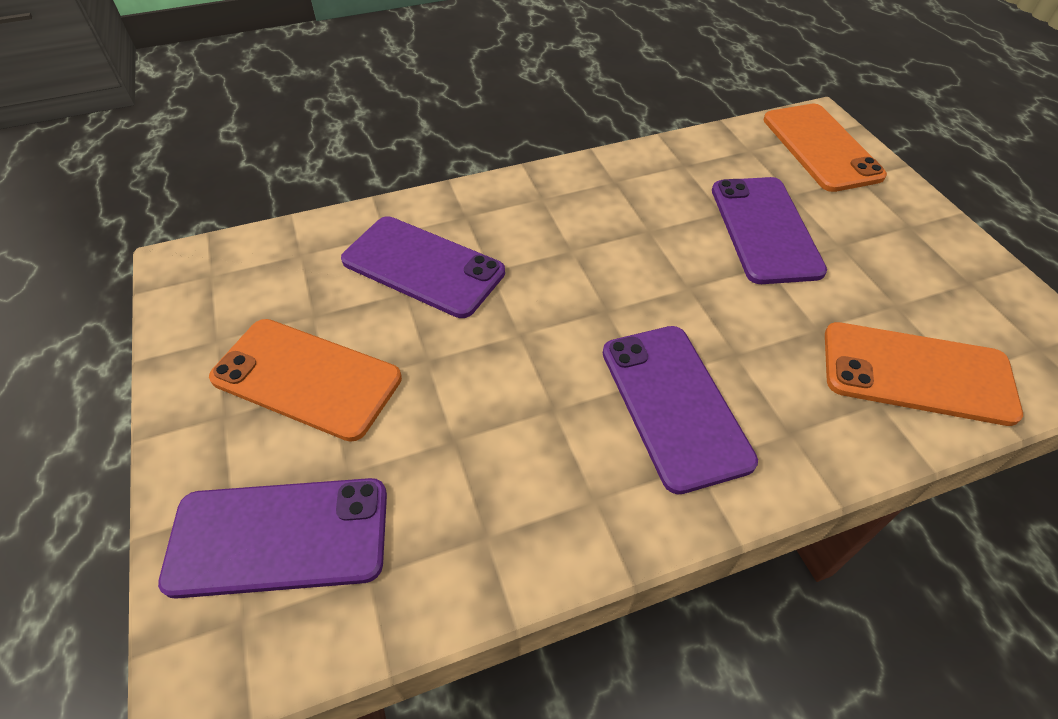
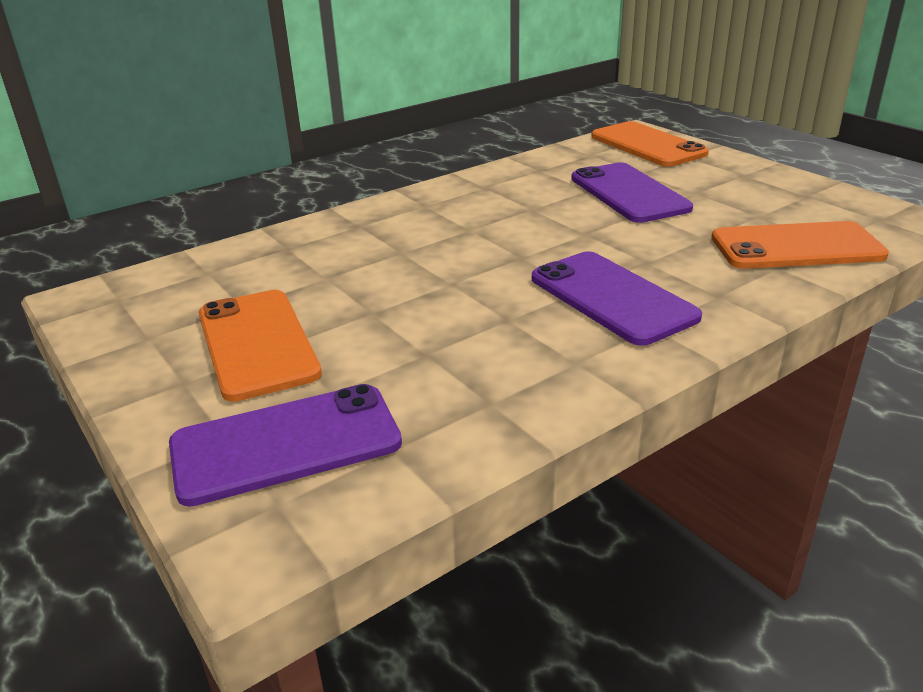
camera: 15 degrees left, 20 degrees down
orange phone [209,319,402,442] -> orange phone turned 60 degrees clockwise [199,290,322,402]
purple phone [341,216,505,318] -> none

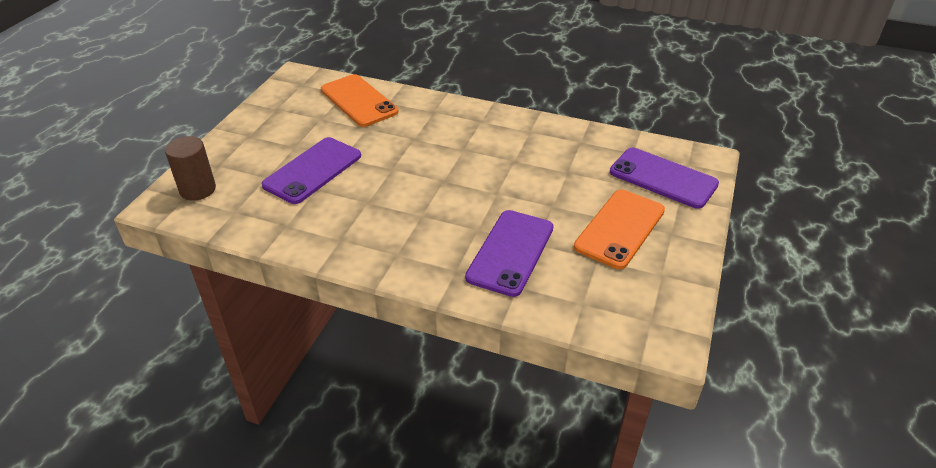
camera: 125 degrees left, 10 degrees up
purple phone [532,251,702,346] -> purple phone moved to [465,210,554,297]
orange phone [591,121,709,167] -> brown cylinder [165,136,216,201]

